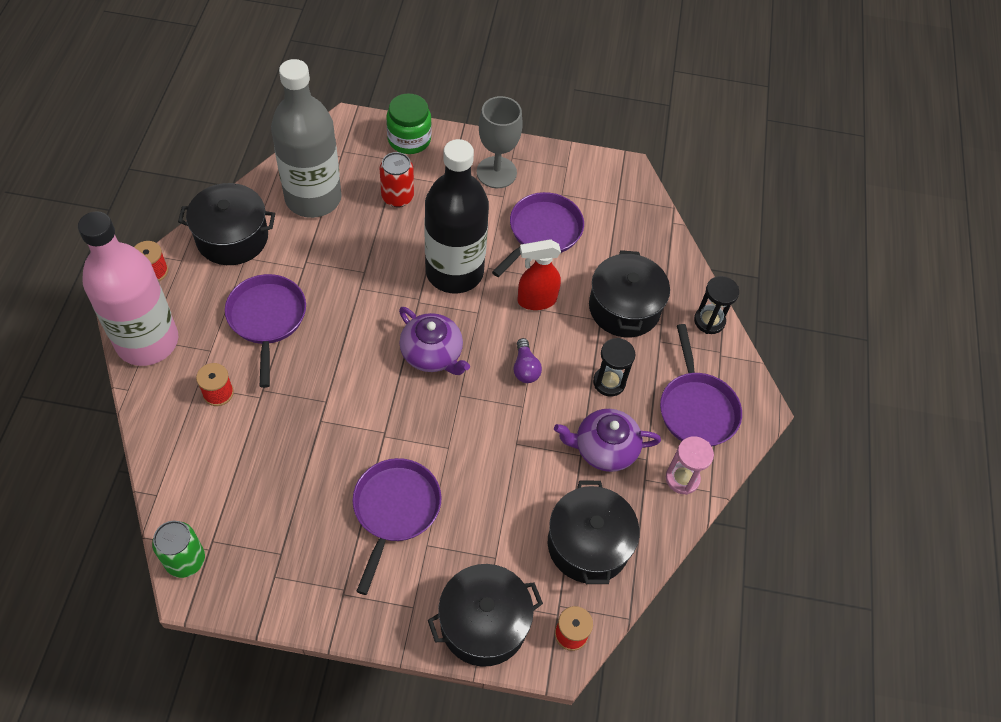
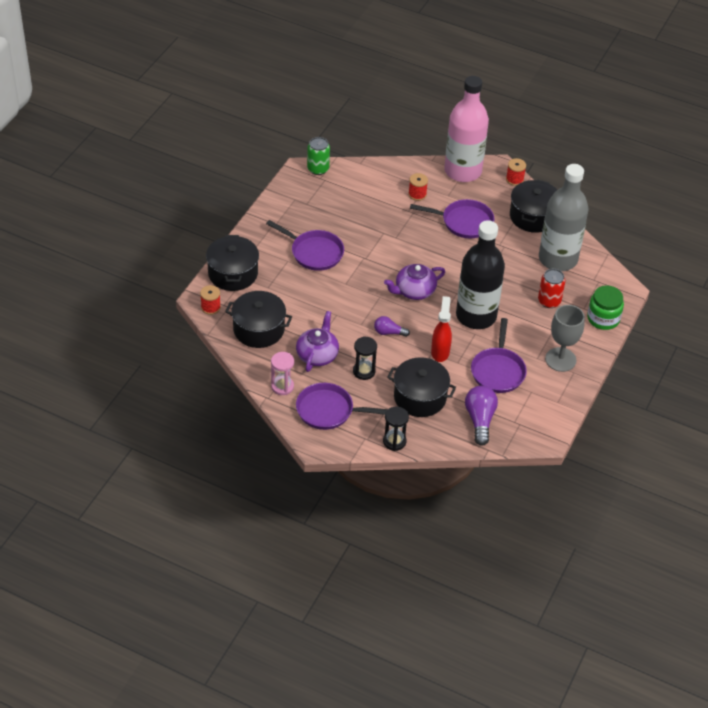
camera: 110 degrees right, 10 degrees down
purple pan [492,192,584,277] -> purple pan turned 45 degrees clockwise [471,318,527,393]
none -> purple light bulb [465,386,498,446]

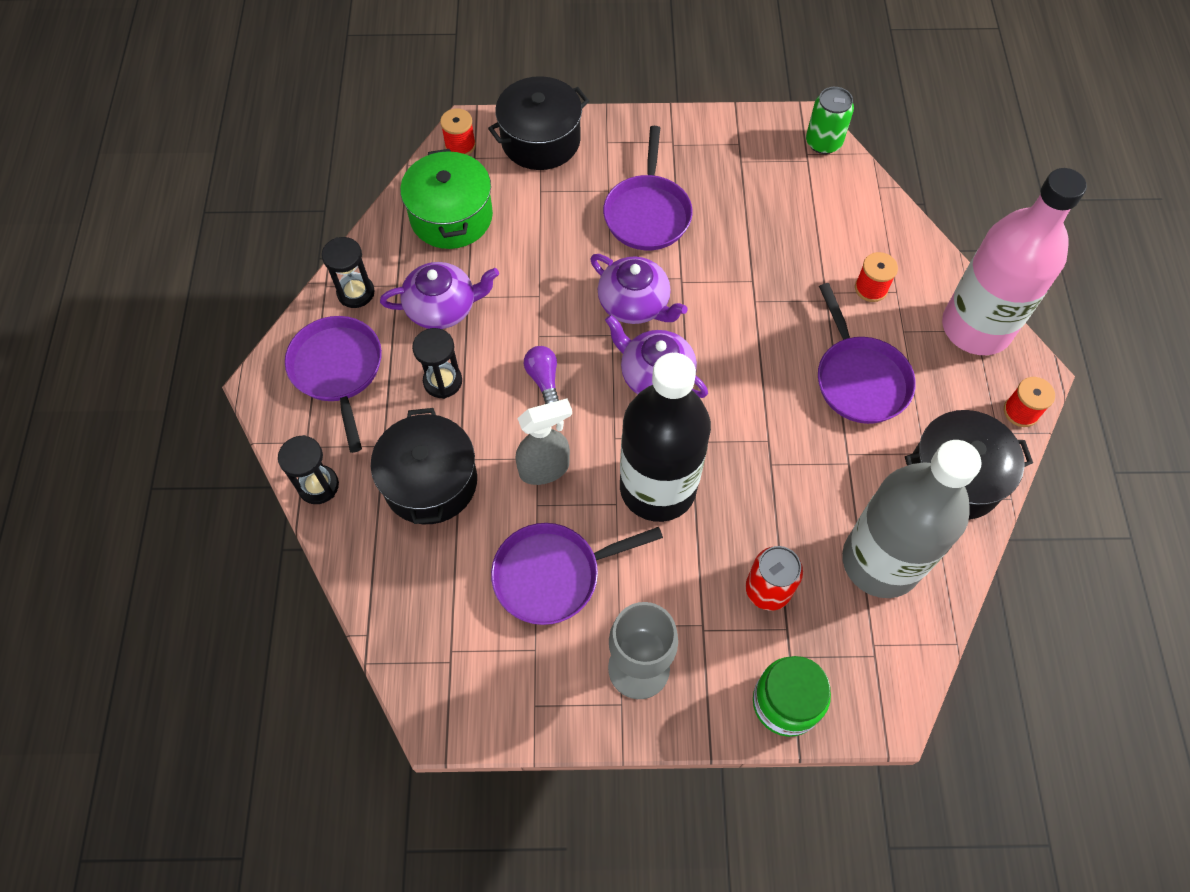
camera: 65 degrees right, 15 degrees up
black pot [225,291,292,348] -> green pot [400,149,493,249]
pink hourglass [271,352,294,395] -> black hourglass [321,237,375,308]
red spray bottle [431,296,452,362] -> grey spray bottle [516,399,572,485]
purple light bulb [465,386,498,446] -> none
none -> purple teapot [590,254,688,324]

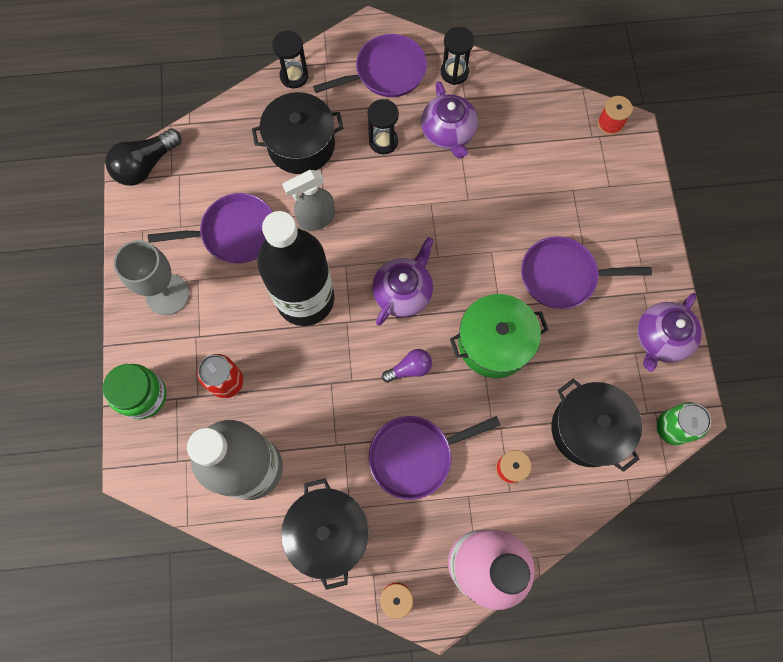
camera: 85 degrees right, 10 degrees up
green pot [400,149,493,249] -> green pot moved to [450,294,549,378]
black pot [488,76,589,170] -> black pot moved to [552,379,642,472]
purple pan [491,523,663,625] -> purple pan turned 105 degrees clockwise [148,193,273,263]
grey spray bottle [516,399,572,485] -> grey spray bottle turned 90 degrees clockwise [282,170,335,231]
purple light bulb [524,346,559,404] -> purple light bulb moved to [382,349,432,383]
purple teapot [590,254,688,324] -> purple teapot moved to [637,293,702,372]
none -> black light bulb [105,128,181,186]

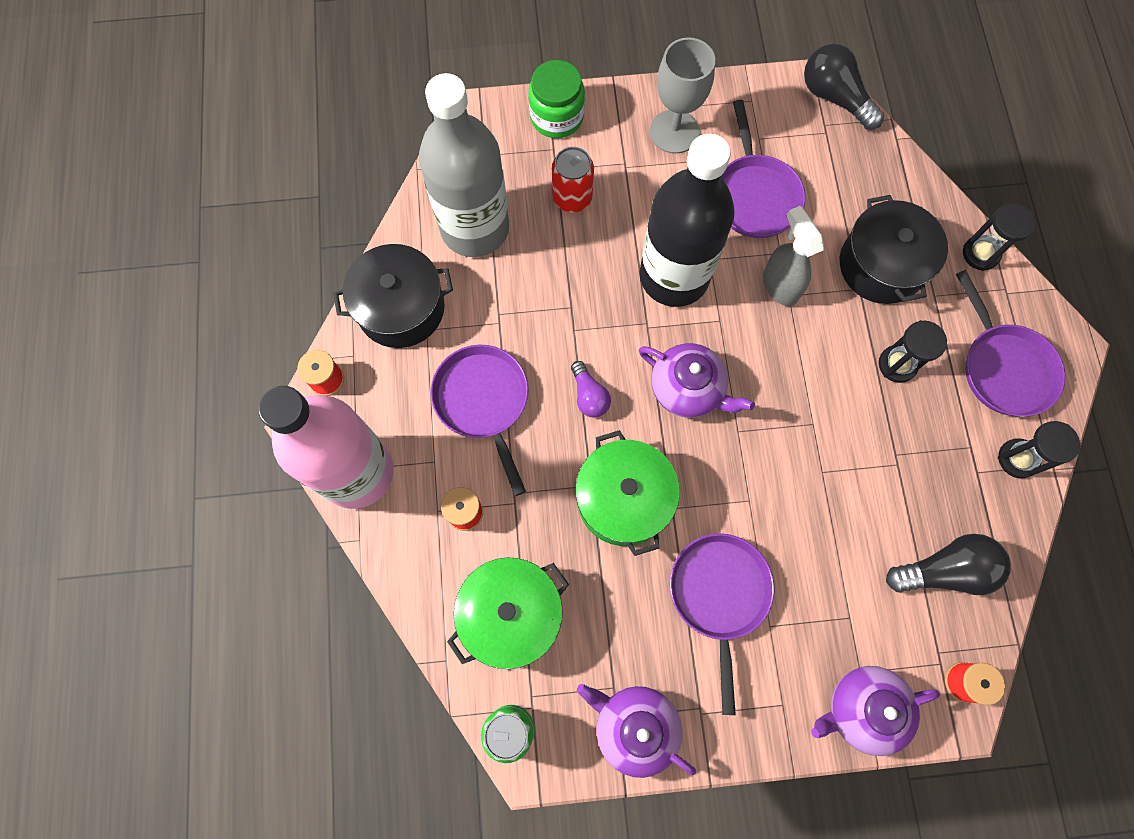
camera: 90 degrees right, 0 degrees up
purple teapot [421,81,478,159] -> purple teapot moved to [811,666,940,756]
black pot [552,379,642,472] -> green pot [447,558,569,669]
none -> black light bulb [886,534,1011,595]

